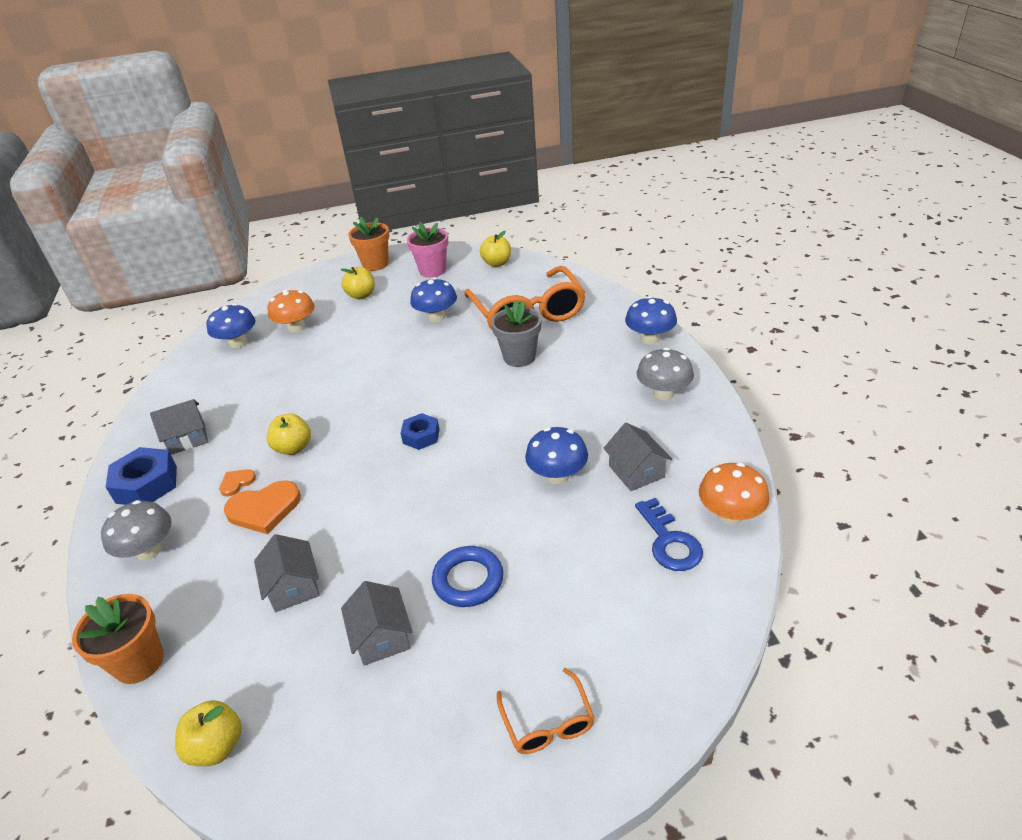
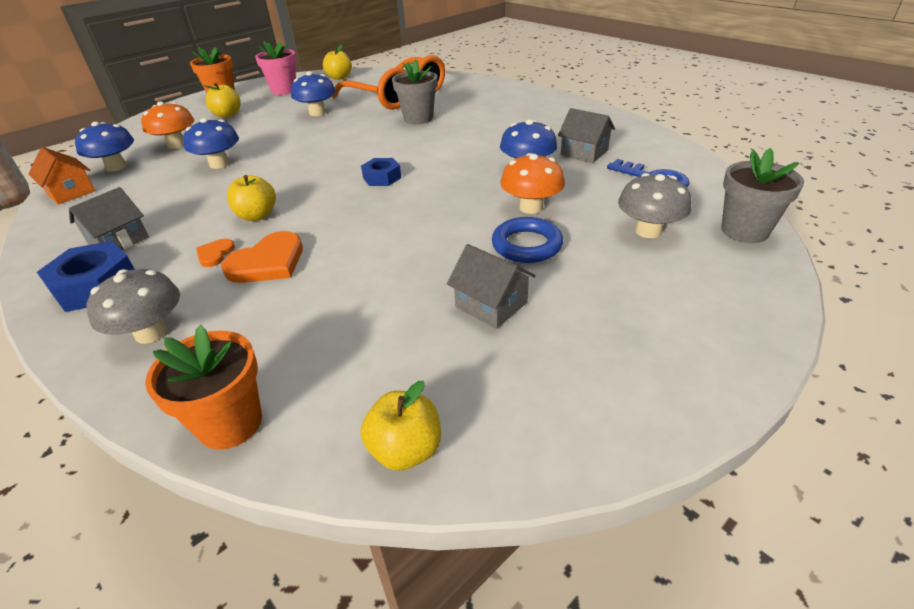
camera: 30 degrees left, 0 degrees up
grey house [254,534,320,612] -> none
orange glasses [497,668,594,754] -> none
blue mushroom [625,296,677,344] -> blue mushroom moved to [183,118,239,169]
grey mushroom [637,348,694,400] -> grey mushroom moved to [618,173,692,238]
orange mushroom [699,463,770,525] -> orange mushroom moved to [500,153,565,214]
none -> orange house [28,147,95,204]
none -> grey flower pot [721,148,804,243]

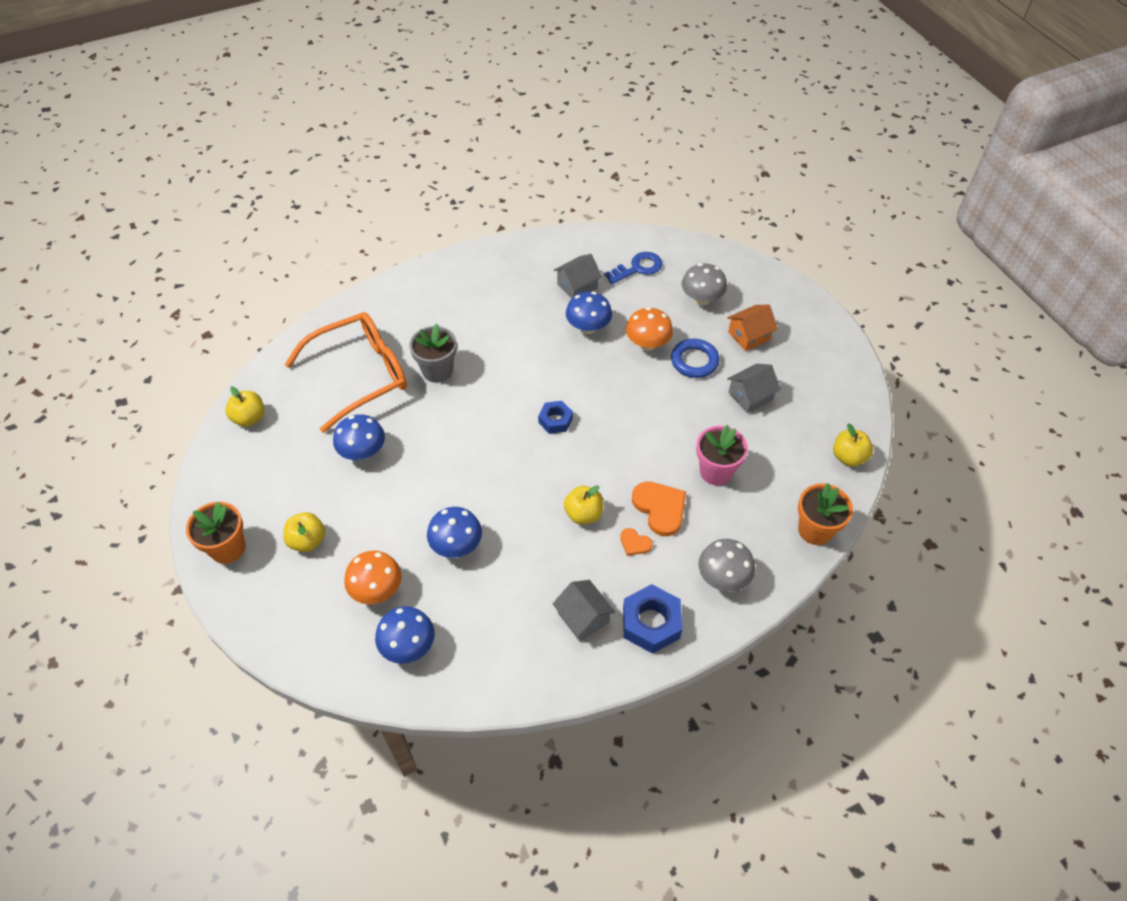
camera: 75 degrees left, 15 degrees up
orange house [28,147,95,204] -> orange house moved to [727,305,778,351]
pink flower pot [255,41,296,95] -> pink flower pot moved to [696,425,748,486]
grey flower pot [721,148,804,243] -> none

